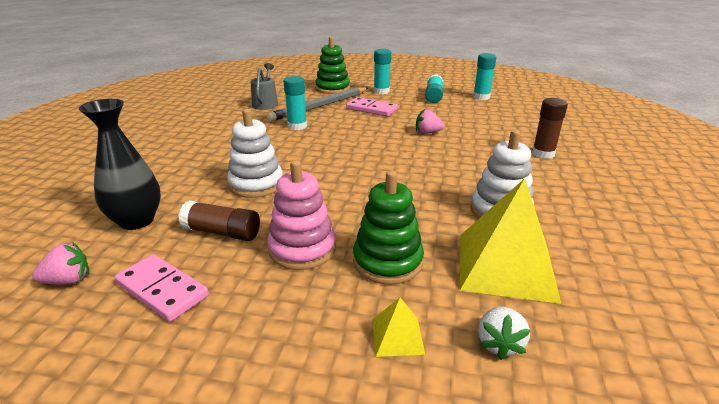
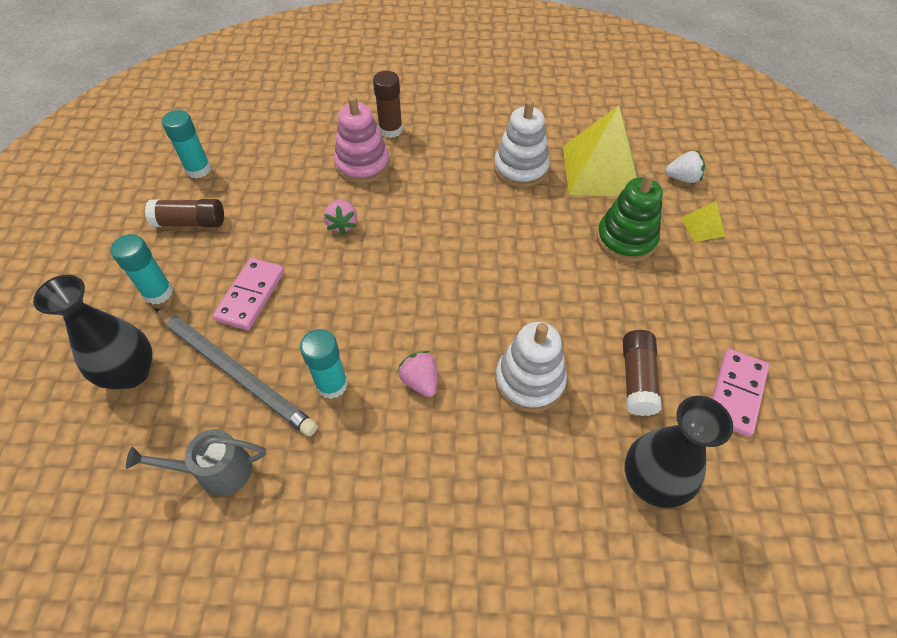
camera: 100 degrees left, 25 degrees up
pink strawberry [32,243,89,285] -> pink strawberry moved to [398,351,437,397]
pink stacking toy [267,160,336,270] -> pink stacking toy moved to [334,96,390,184]
green stacking toy [315,36,350,94] -> black vase [33,275,152,389]
turquoise glue stick [425,74,443,103] -> brown glue stick [145,199,224,227]

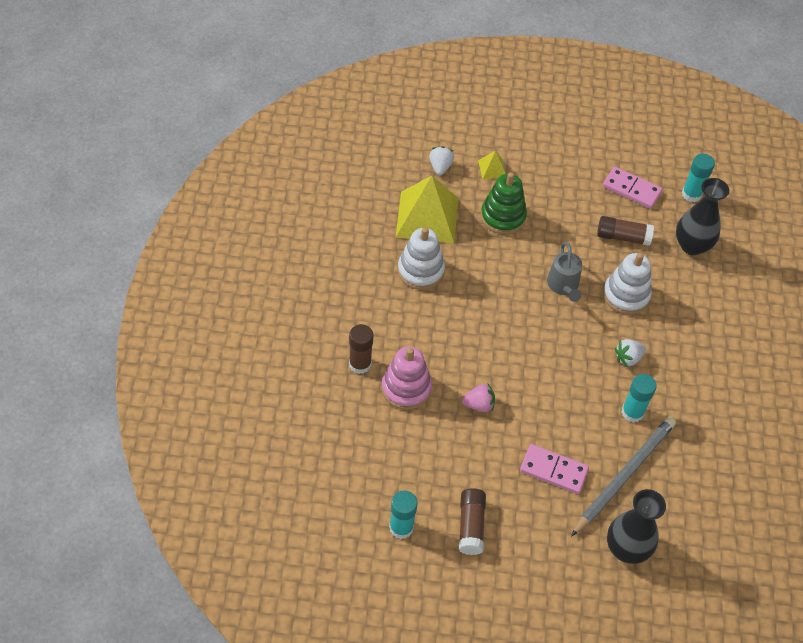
camera: 90 degrees left, 0 degrees up
turquoise glue stick [111,234,173,304] -> turquoise glue stick moved to [682,154,715,202]
grey watering can [126,429,266,496] -> grey watering can moved to [547,242,582,302]
pink strawberry [398,351,437,397] -> white strawberry [615,339,646,367]

